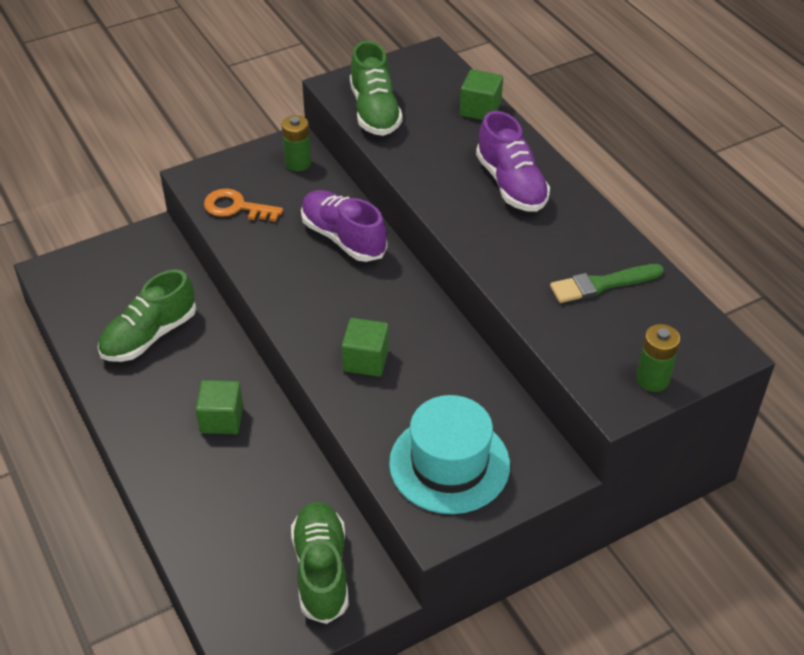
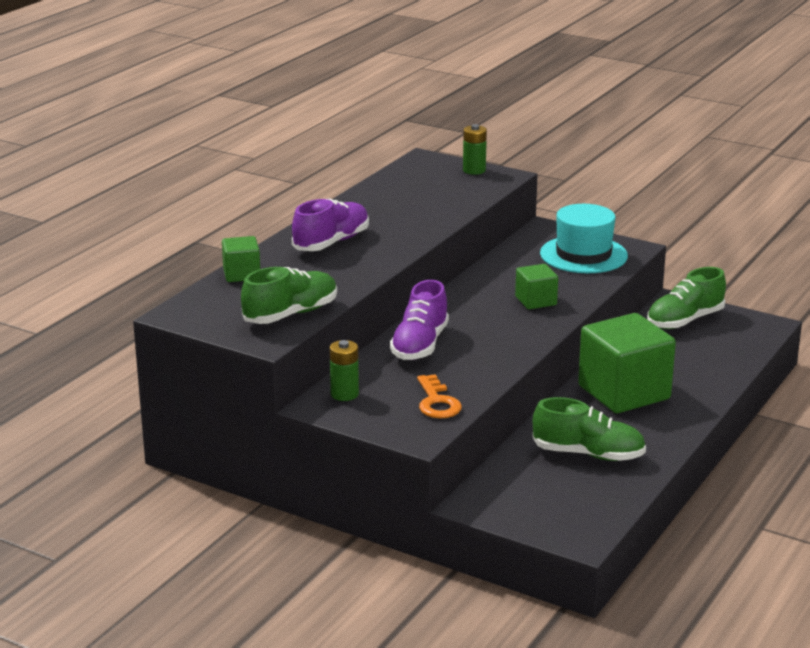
camera: 120 degrees left, 20 degrees down
green cube [196,380,243,434] -> green cube [578,313,676,413], size x2.02
green brush [550,264,664,303] -> none

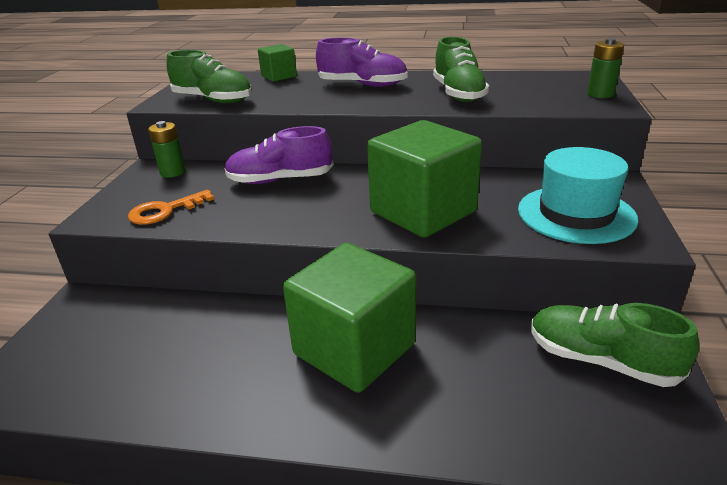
camera: 70 degrees right, 5 degrees up
green cube [515,264,558,309] -> green cube [367,120,482,238], size x2.02
green shoe [533,397,646,461] -> green shoe moved to [433,37,489,102]

